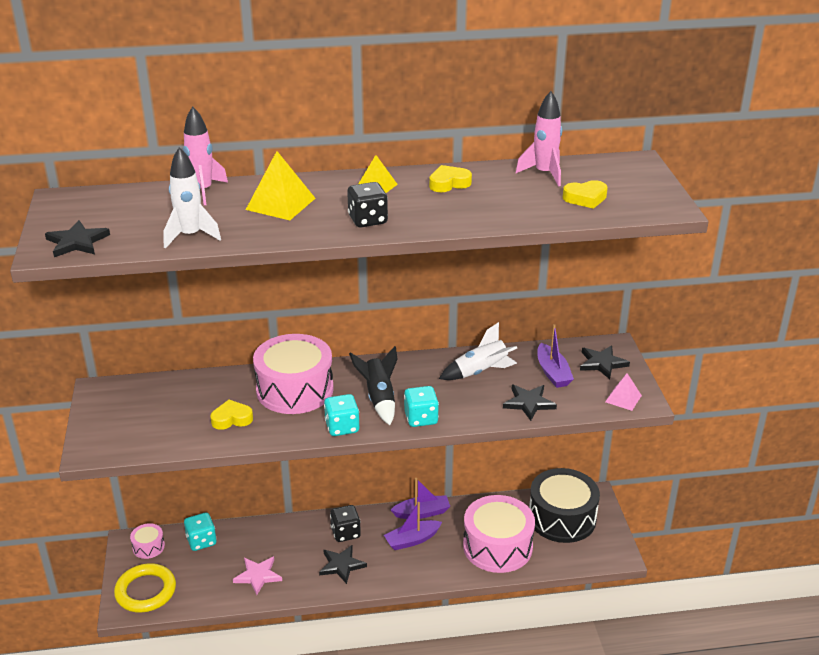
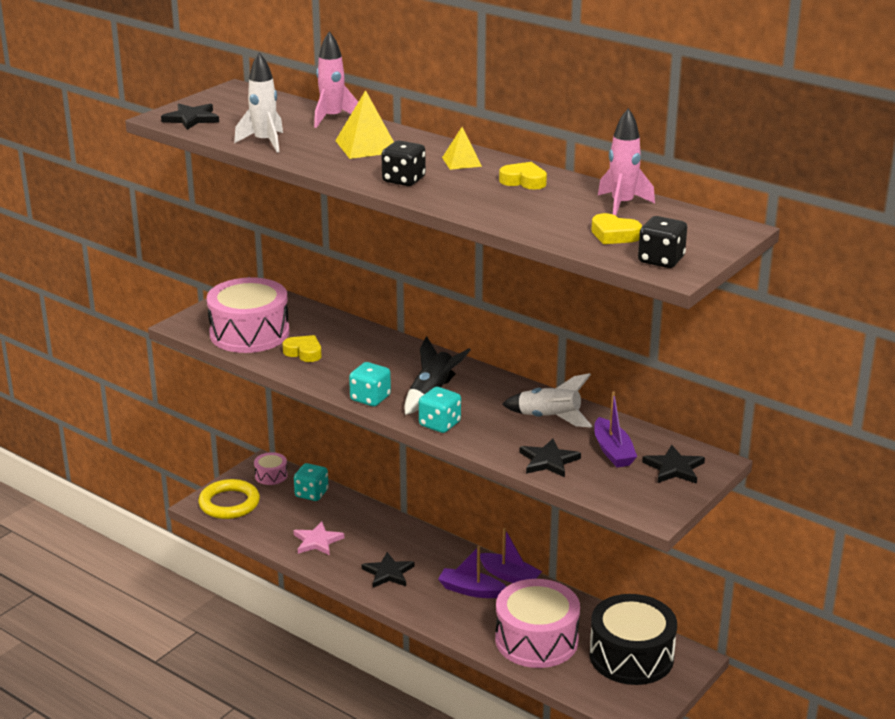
camera: 45 degrees right, 5 degrees down
pink drum [253,334,334,414] -> pink drum moved to [207,277,289,353]
black dice [330,505,361,542] -> black dice moved to [638,216,687,268]
purple boat [537,324,574,388] -> purple boat turned 45 degrees counterclockwise [594,391,637,468]
pink pyramid [605,373,642,411] -> none

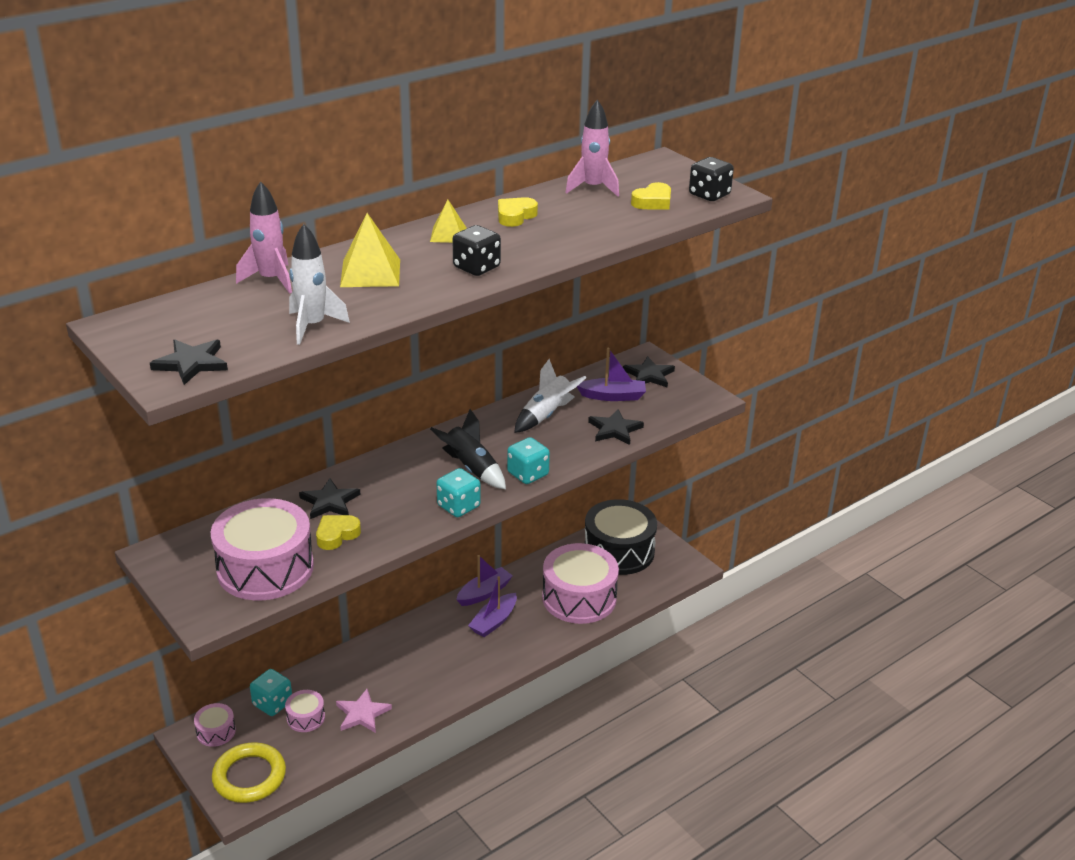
camera: 75 degrees left, 5 degrees up
black star [362,552,415,588] -> black star moved to [299,479,361,519]
none -> pink drum [285,690,325,732]

